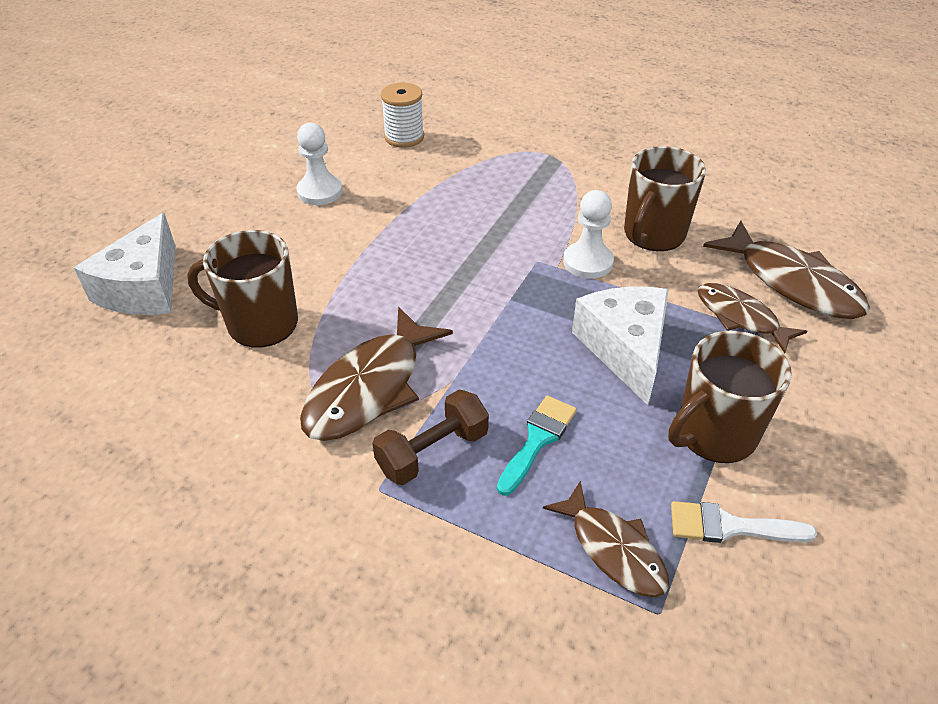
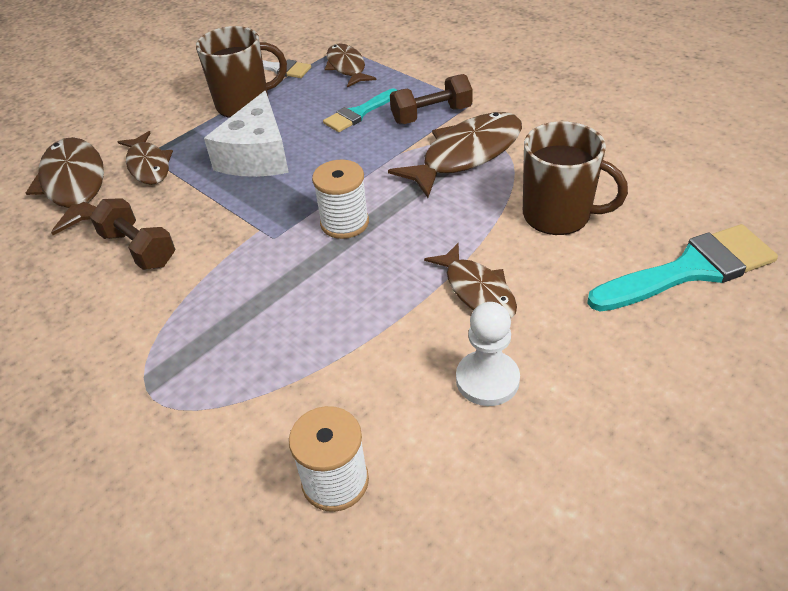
camera: 160 degrees left, 0 degrees up
white cheese [74,213,175,315] -> turquoise brush [587,224,778,311]
white pawn [563,190,614,279] -> none
brown mug [624,146,706,251] -> brown dumbbell [90,198,175,270]
none -> white spool [312,159,369,239]
none -> brown fish [424,242,517,318]

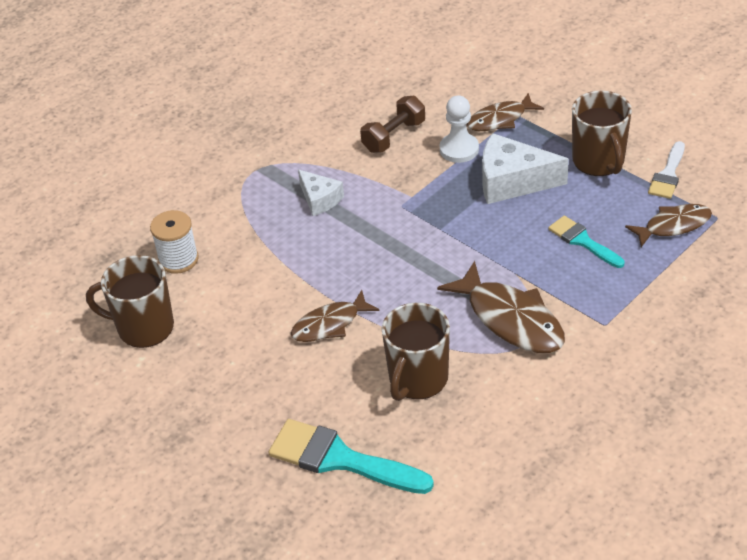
camera: 90 degrees right, 0 degrees up
brown fish [26,137,104,235] -> none
white spool [312,159,369,239] -> none
brown dumbbell [390,74,473,124] -> none
white pawn [456,302,520,406] -> white pawn moved to [440,95,479,163]
turquoise brush [587,224,778,311] -> turquoise brush turned 135 degrees clockwise [268,419,434,494]
none -> brown mug [86,255,174,348]
none -> white cheese [298,170,344,216]

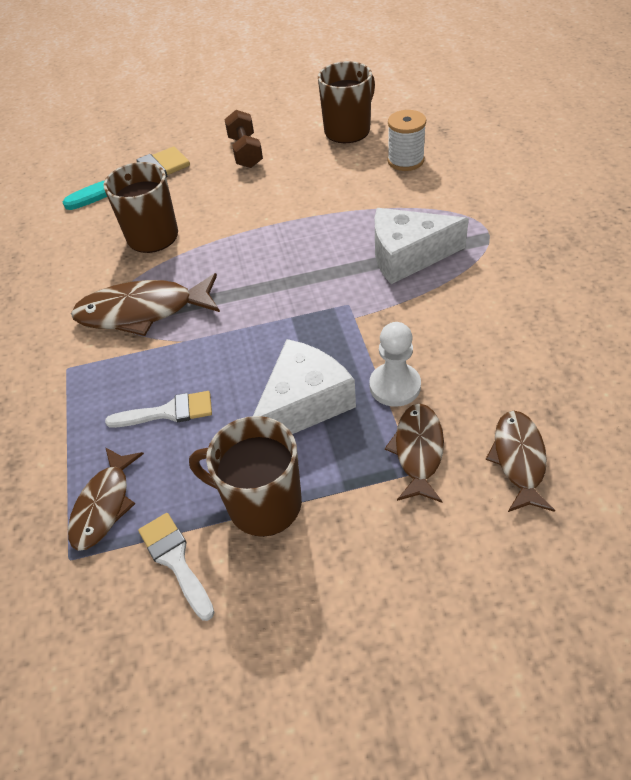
camera: 125 degrees right, 5 degrees up
brown fish [291,290,379,342] -> brown fish moved to [486,411,555,512]
white cheese [298,170,344,216] -> white cheese [375,208,469,284], size x1.68
brown dumbbell [360,96,425,153] -> brown dumbbell moved to [224,110,263,168]
turquoise brush [548,216,624,268] -> white brush [105,391,212,428]

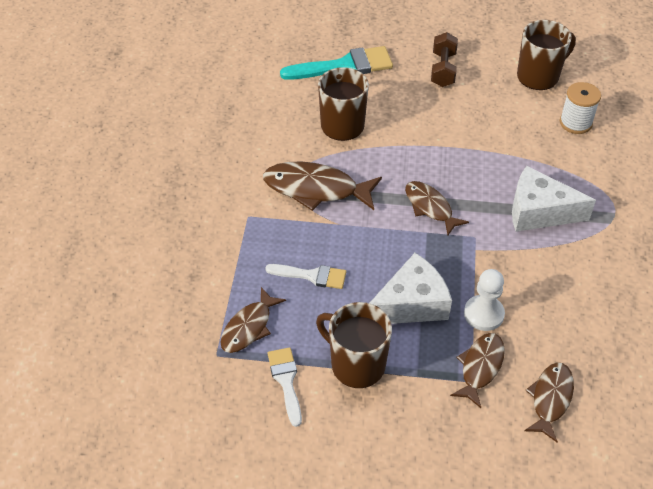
camera: 15 degrees right, 0 degrees up
none -> brown fish [405,181,469,235]

